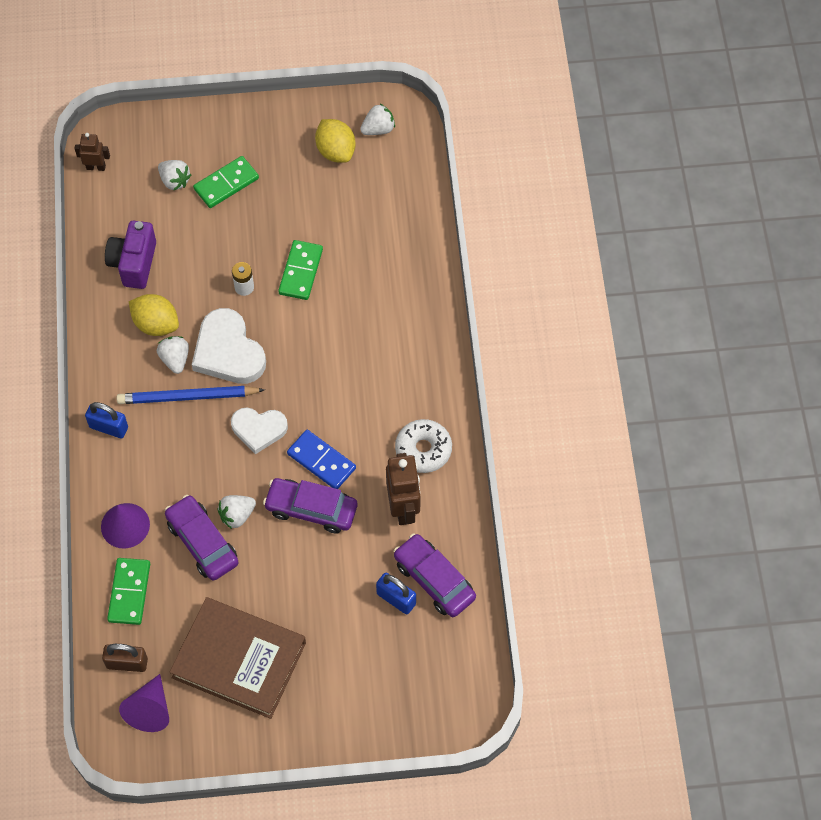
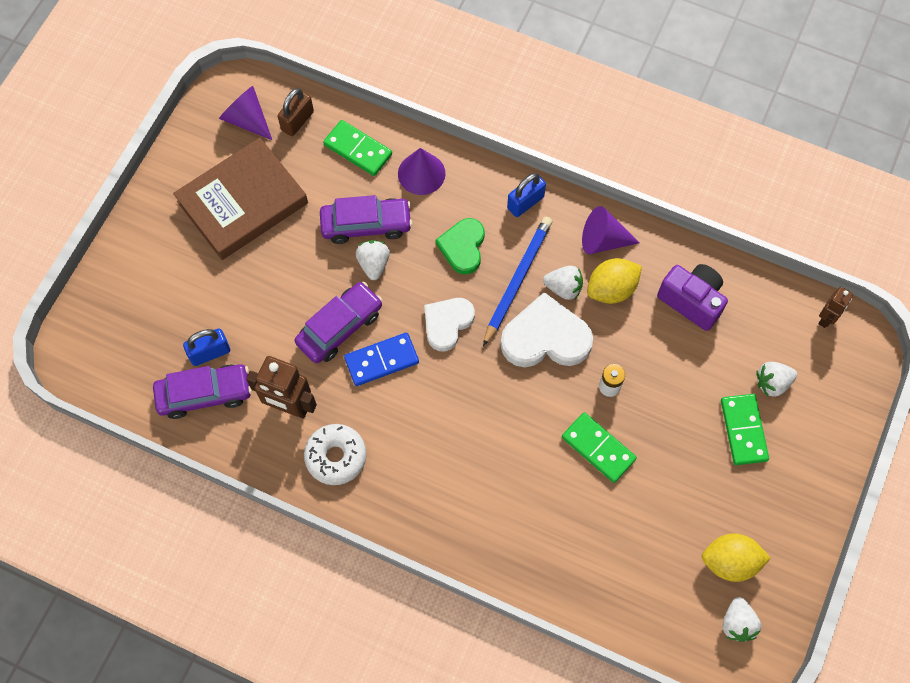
camera: 120 degrees right, 5 degrees up
none -> green heart [436,218,485,274]
none -> purple cone [582,206,640,254]

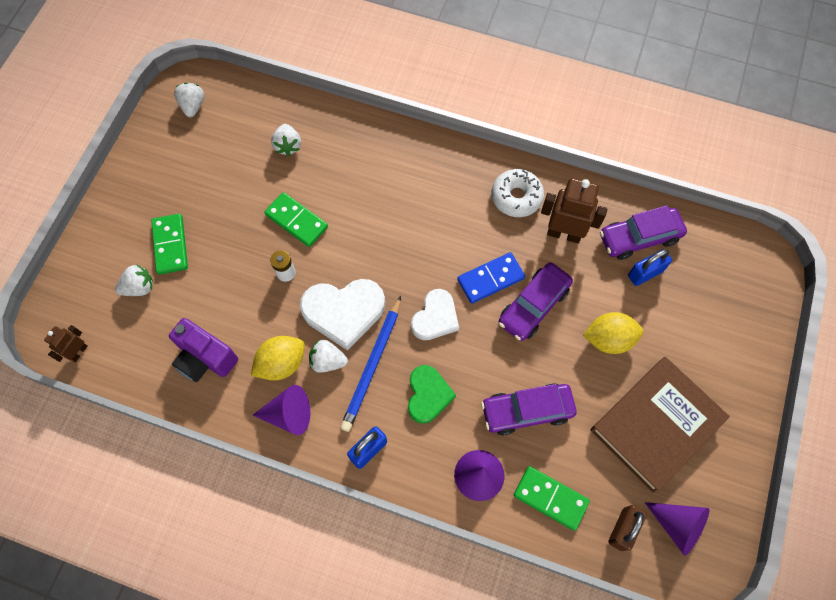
camera: 175 degrees right, 0 degrees up
white strawberry [356,240,390,280] -> white strawberry moved to [271,124,301,156]
yellow lemon [702,533,771,582] -> yellow lemon moved to [583,312,643,354]

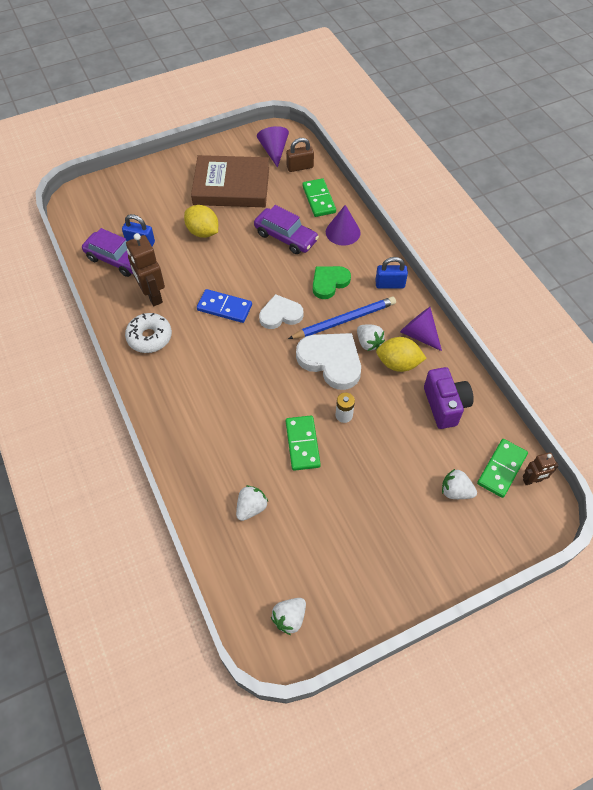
camera: 135 degrees left, 10 degrees down
green domino [151,214,188,274] -> green domino moved to [477,439,528,498]
purple car [499,262,573,341] -> none

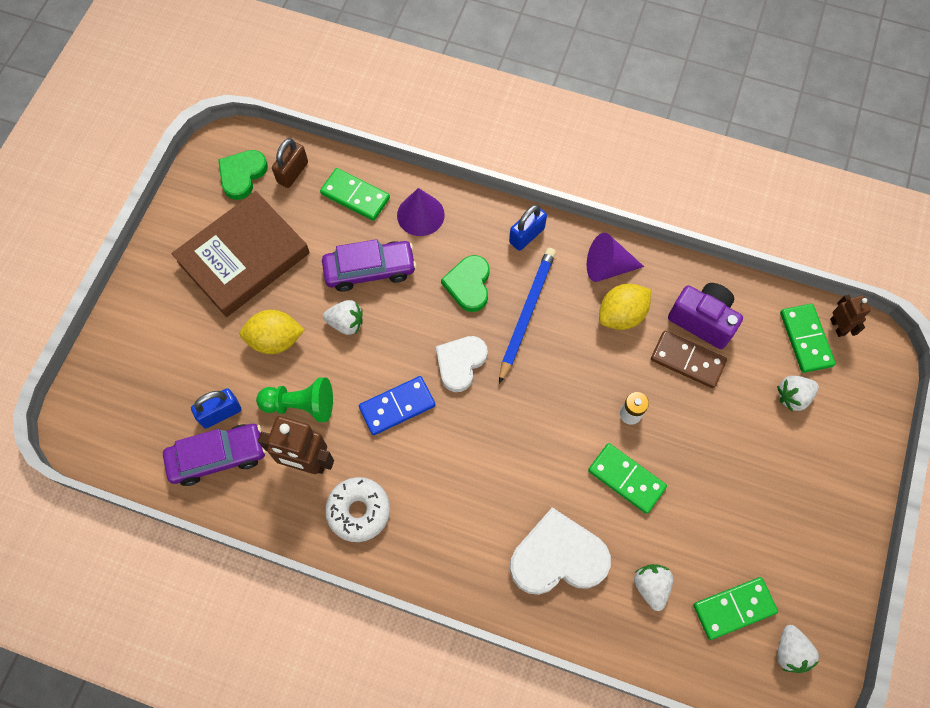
camera: 45 degrees left, 10 degrees up
purple cone [257,126,289,168] -> green heart [218,150,268,200]
white heart [296,333,361,390] -> white heart moved to [510,507,611,595]
white strawberry [357,324,385,351] -> white strawberry moved to [323,300,363,335]
brown robot [523,452,559,485] -> brown robot turned 45 degrees counterclockwise [830,294,871,337]
none -> green pawn [256,377,333,422]
none -> brown domino [651,331,727,388]
none -> green domino [693,577,778,640]

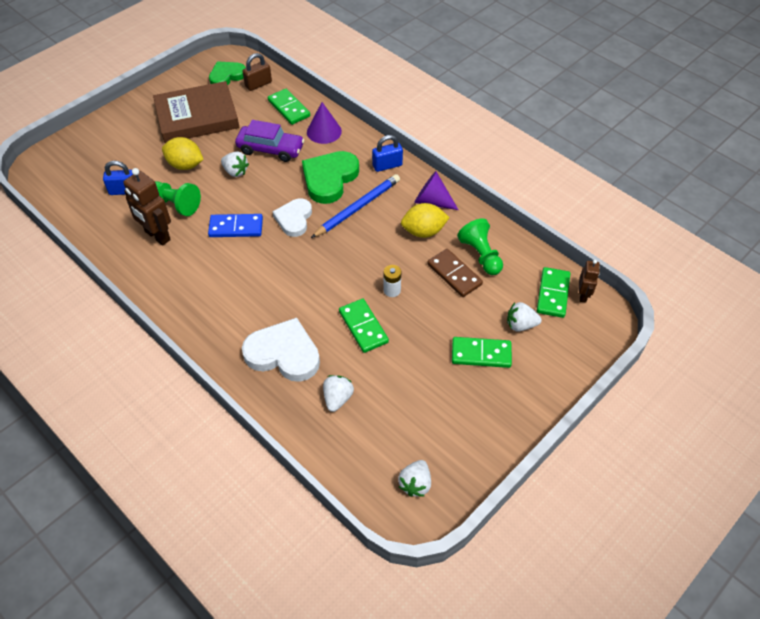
camera: 25 degrees right, 15 degrees down
purple car [163,424,266,486] -> none
white donut [325,477,390,542] -> none
white heart [436,336,488,392] -> white heart turned 45 degrees counterclockwise [272,198,312,237]
green heart [441,255,490,312] -> green heart [302,151,359,204], size x1.53
purple camera [668,283,743,349] -> green pawn [457,218,503,275]
green domino [693,577,778,640] -> green domino moved to [452,337,512,368]

